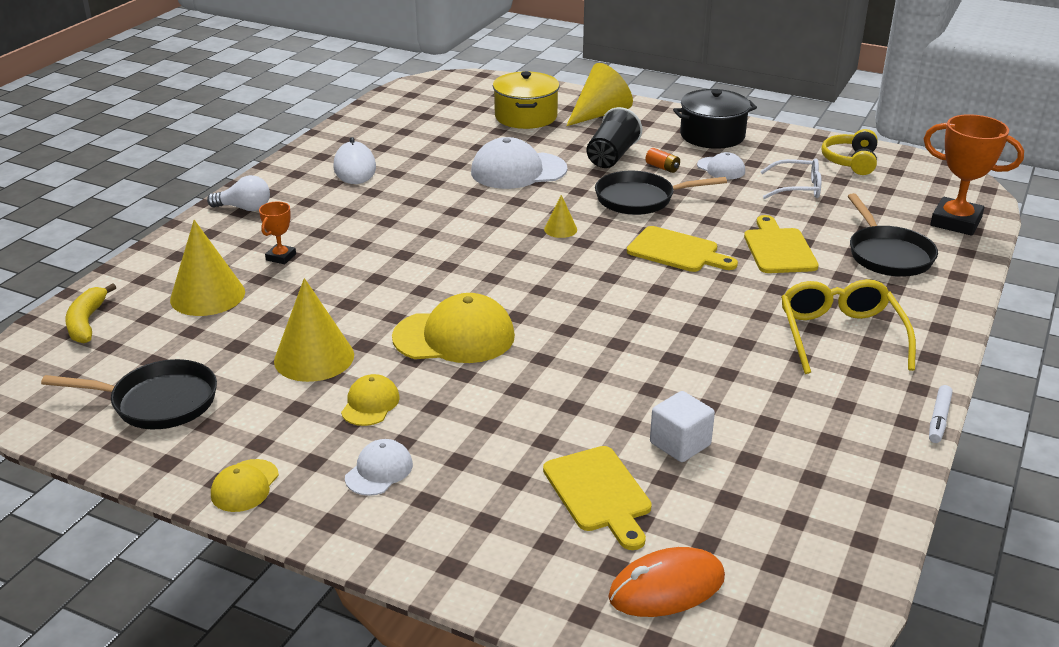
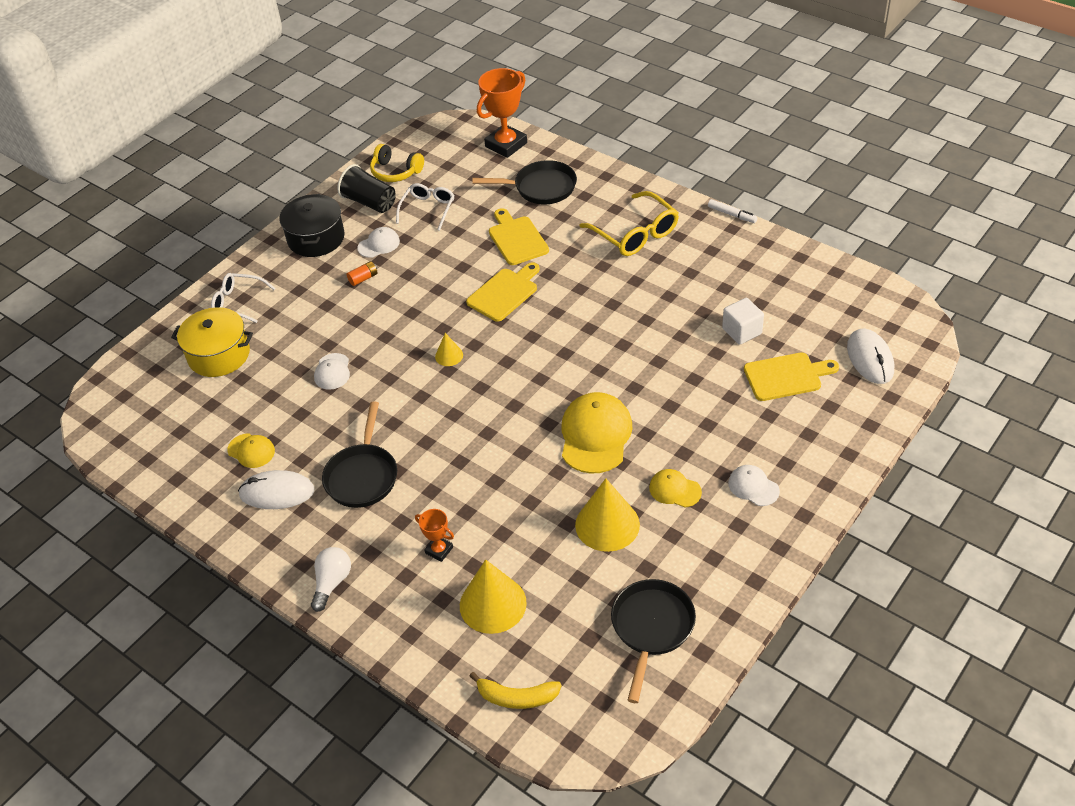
camera: 75 degrees left, 15 degrees up
yellow cap [211,459,279,512] -> yellow cap moved to [227,433,275,468]
white cap [471,137,567,189] -> white cap [314,353,350,390], size x0.53
yellow cone [566,63,633,126] -> white glasses [211,273,276,323]
black cup [587,107,642,168] -> black cup moved to [338,164,396,213]
black pan [595,171,727,215] -> black pan moved to [322,402,397,508]
orange mouse [608,547,725,617] -> white mouse [847,329,894,384]
yellow cutting board [744,215,819,273] -> yellow cutting board turned 60 degrees clockwise [489,208,549,265]
yellow glasses [781,279,916,374] -> yellow glasses turned 135 degrees counterclockwise [579,191,679,256]

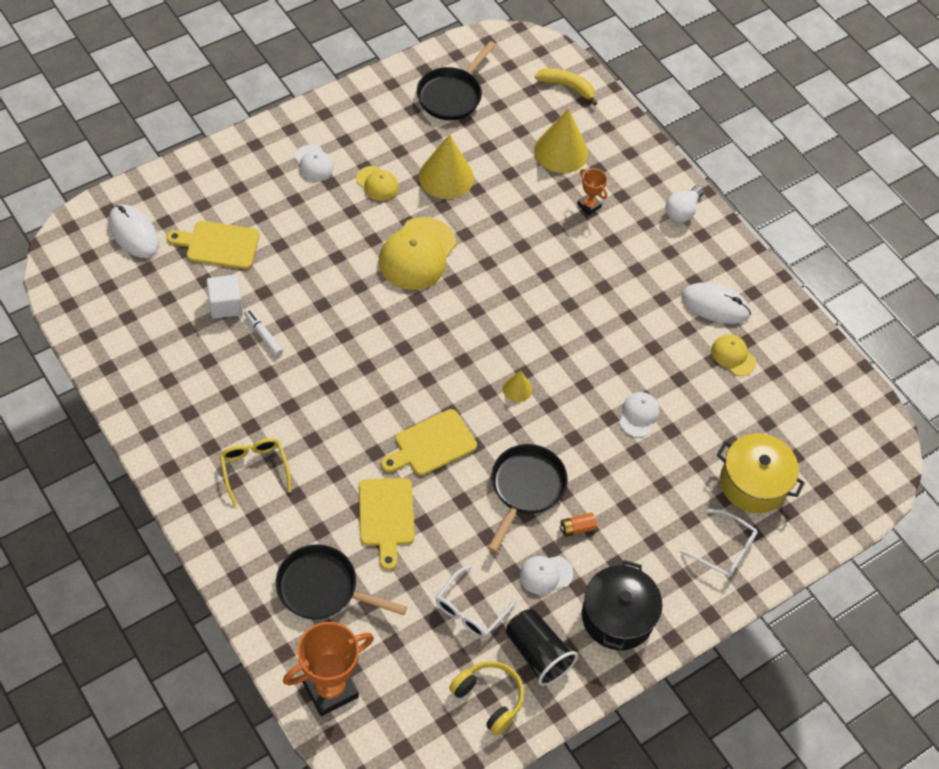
camera: 170 degrees left, 10 degrees up
black pan [322,402,397,508] -> black pan moved to [488,444,568,552]
yellow glasses [579,191,679,256] -> yellow glasses [220,438,291,506], size x0.66
white marker [708,199,757,223] -> white marker moved to [244,309,283,356]
white mouse [847,329,894,384] -> white mouse turned 45 degrees counterclockwise [109,205,159,258]

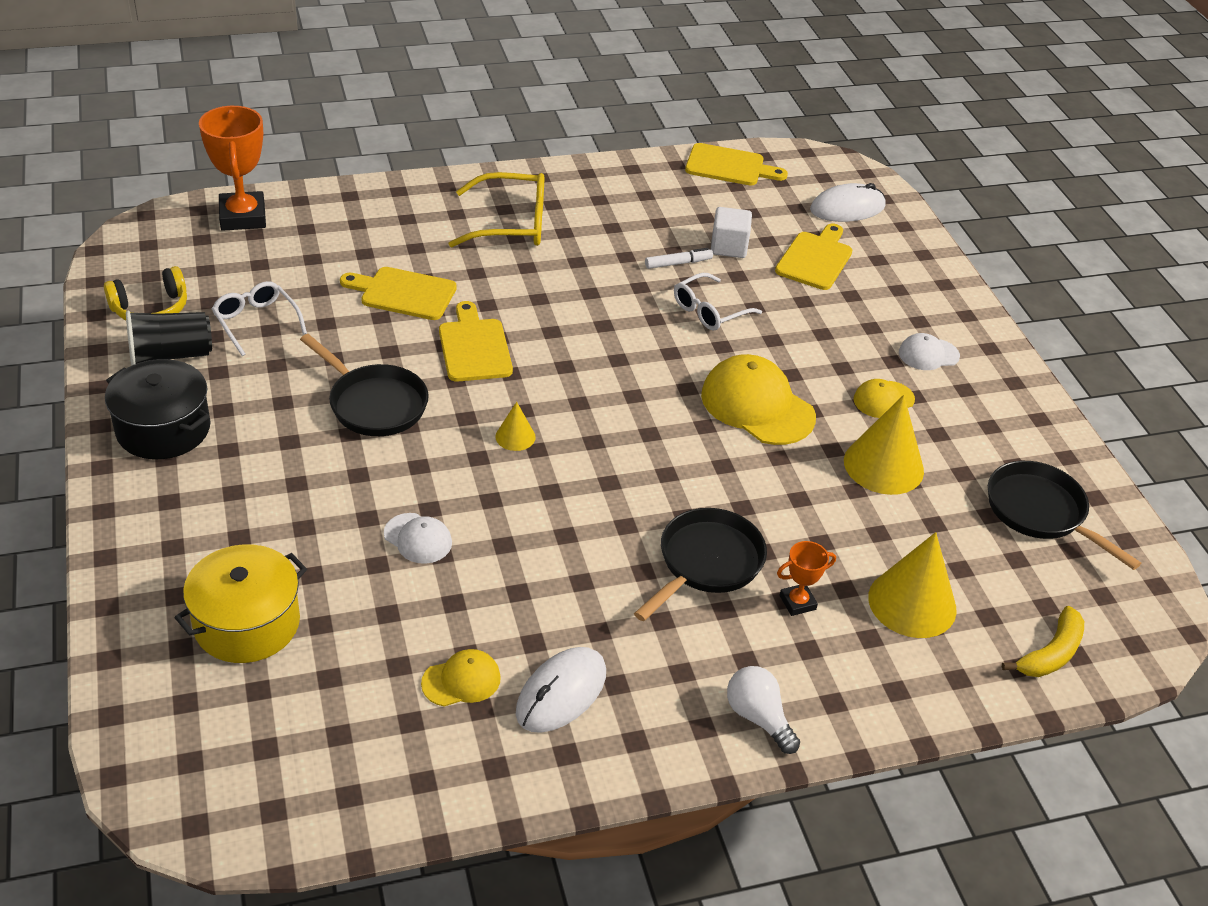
camera: 110 degrees right, 15 degrees down
yellow glasses [220,438,291,506] -> yellow glasses [448,172,544,247], size x1.50
black pan [276,544,407,620] -> black pan moved to [634,508,767,621]
white cap [520,556,573,595] -> none
orange battery [560,513,597,537] -> none
white glasses [680,510,758,578] -> white glasses moved to [674,273,762,330]
none -> yellow cutting board [685,143,788,186]

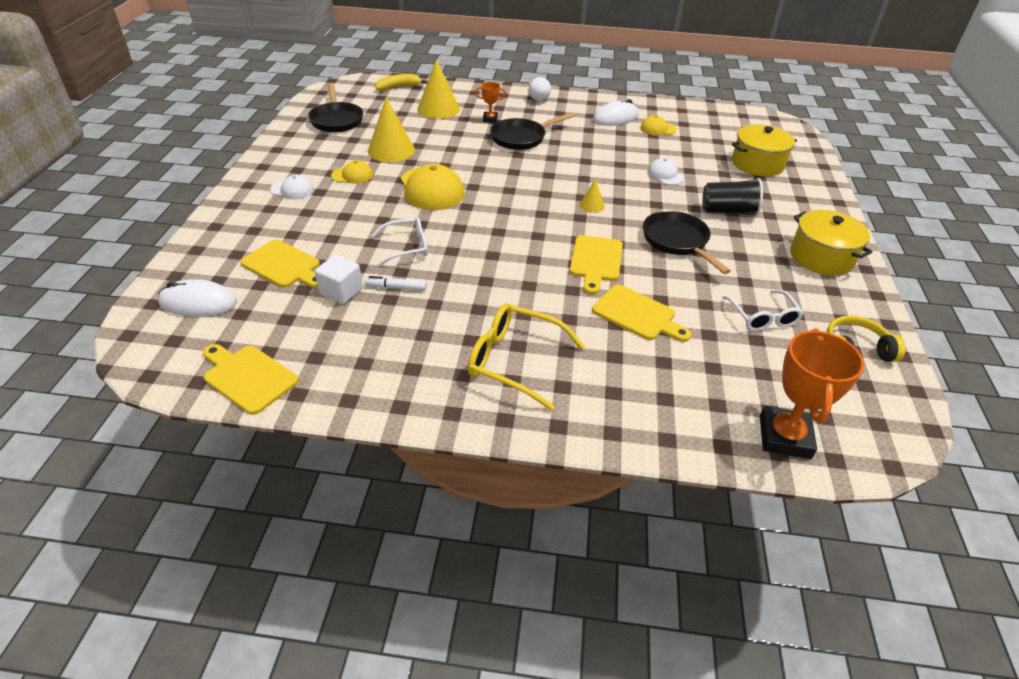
camera: 155 degrees left, 0 degrees up
black pot [105,359,211,459] -> yellow pot [790,210,872,275]
black cup [126,311,212,366] -> black cup moved to [702,178,763,217]
yellow cutting board [775,223,852,290] -> yellow cutting board turned 105 degrees counterclockwise [240,239,320,288]

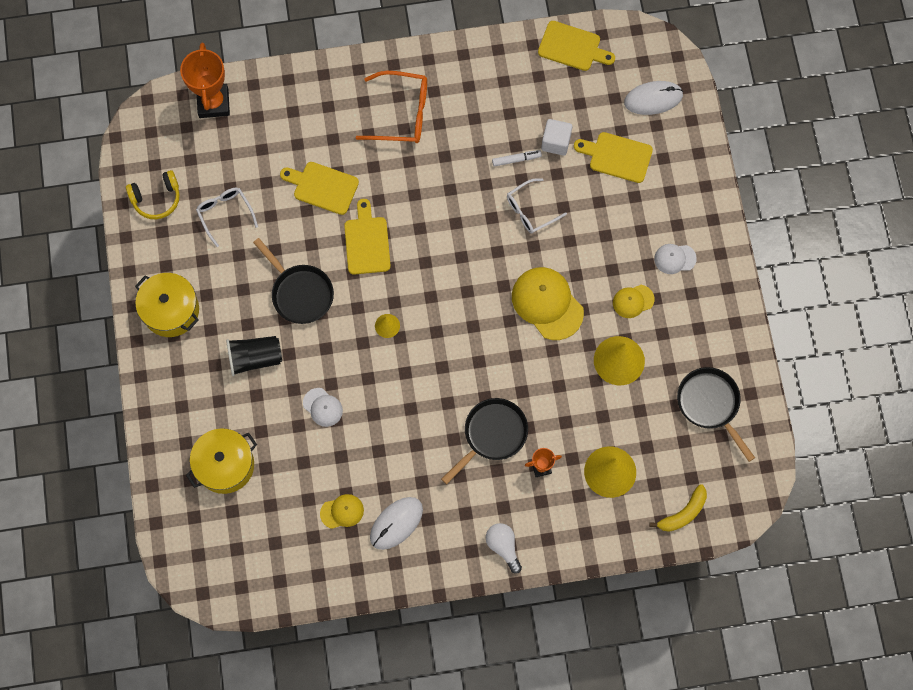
camera: 165 degrees right, 30 degrees up
yellow glasses [468,303,585,411] -> orange glasses [356,71,427,143]

